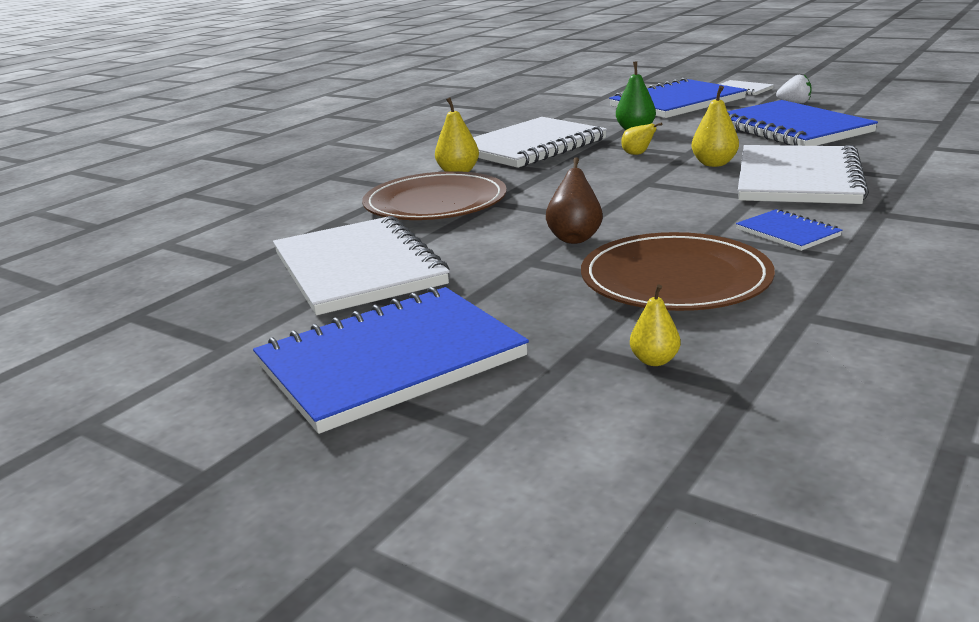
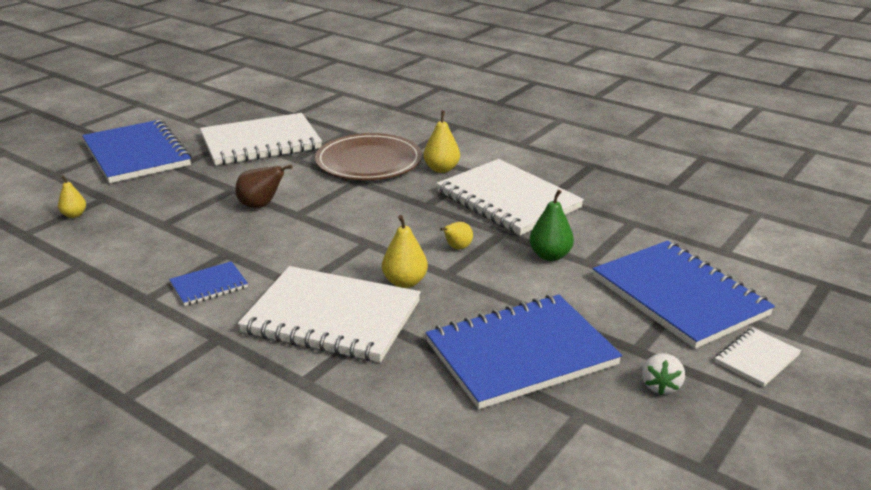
camera: 90 degrees right, 5 degrees up
brown plate [581,232,775,311] -> none

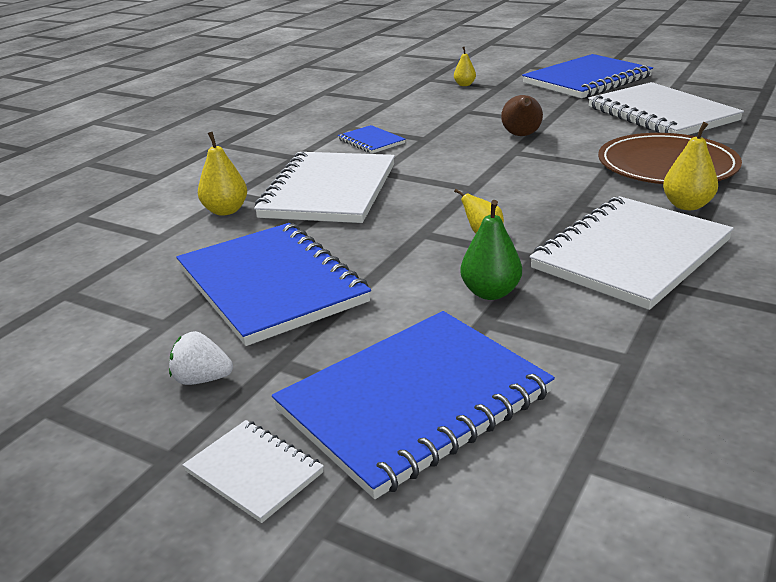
camera: 85 degrees right, 0 degrees up
yellow pear [382,215,428,288] -> yellow pear moved to [198,132,247,216]

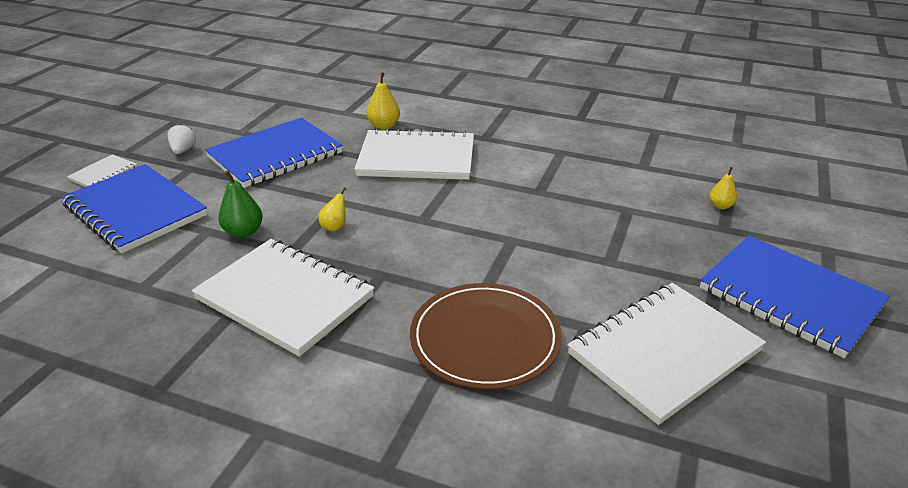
camera: 80 degrees right, 5 degrees up
blue notebook [338,125,406,154] -> none
brown pear [501,95,543,136] -> none
yellow pear [663,122,718,210] -> none

